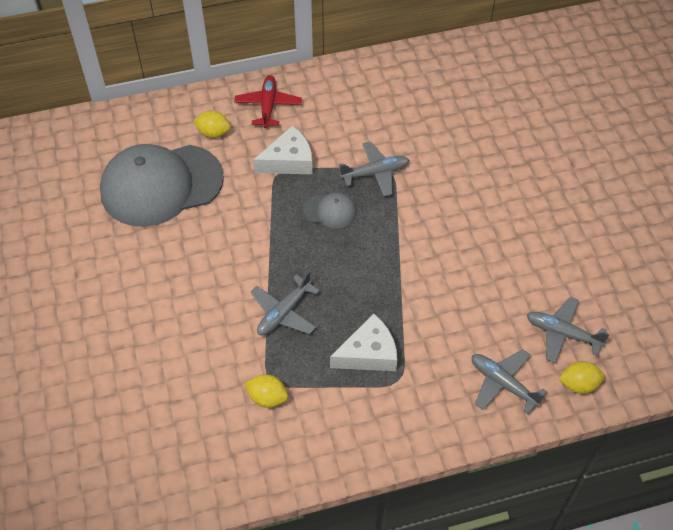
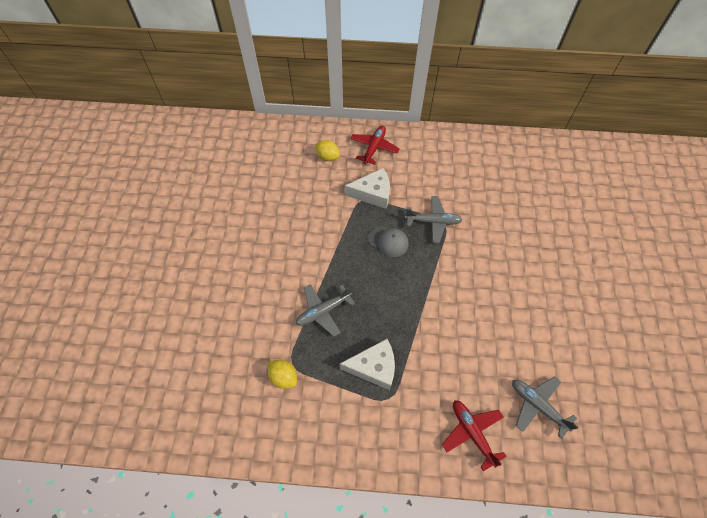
camera: 20 degrees right, 5 degrees up
grey cap [100,144,224,227] -> none
grey plane [472,349,547,414] -> red plane [442,400,507,472]
yellow lemon [559,361,605,394] -> none

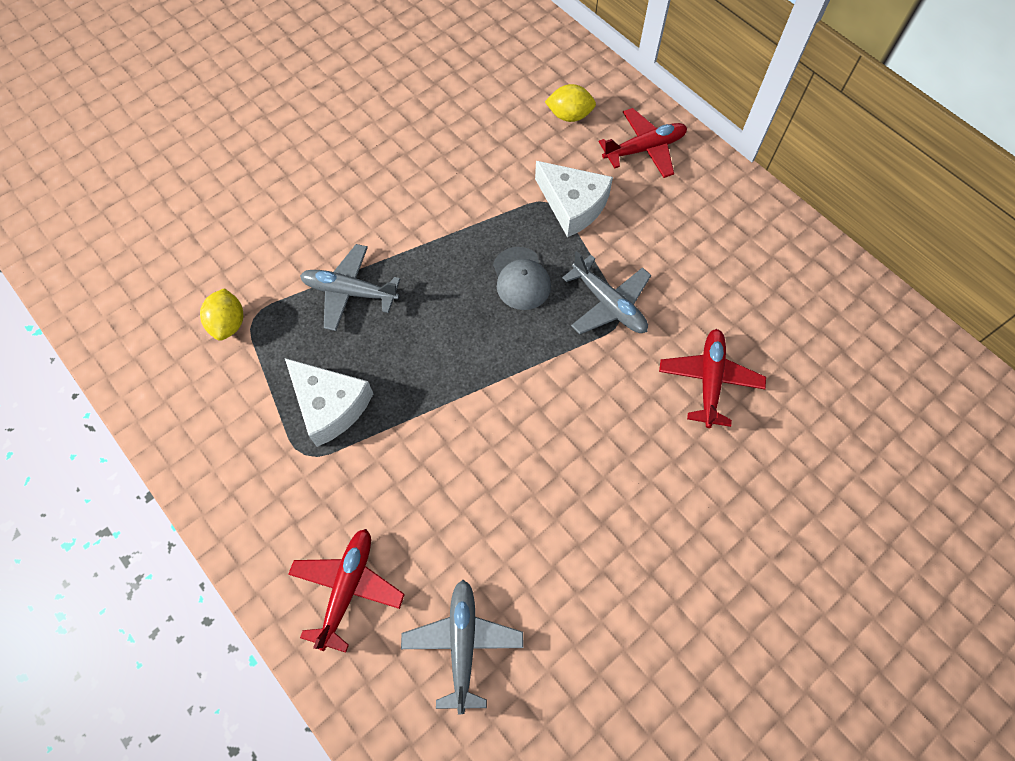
camera: 45 degrees right, 5 degrees up
yellow lemon [315,140,340,161] -> yellow lemon turned 75 degrees counterclockwise [545,84,596,122]
none -> red plane [659,329,766,428]

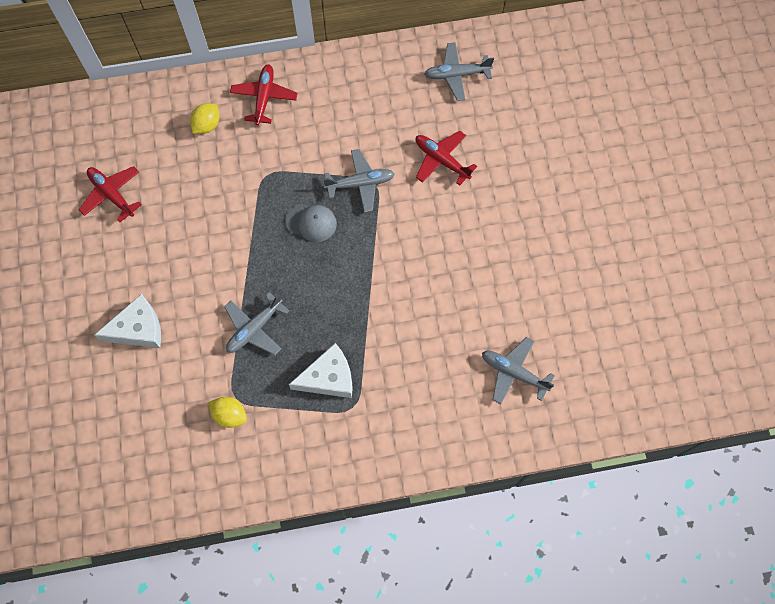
camera: 60 degrees left, 5 degrees up
red plane [288,529,405,653] -> red plane moved to [79,166,142,222]
white cheese [535,161,613,237] -> white cheese moved to [94,294,161,348]
none -> grey plane [425,42,494,101]

